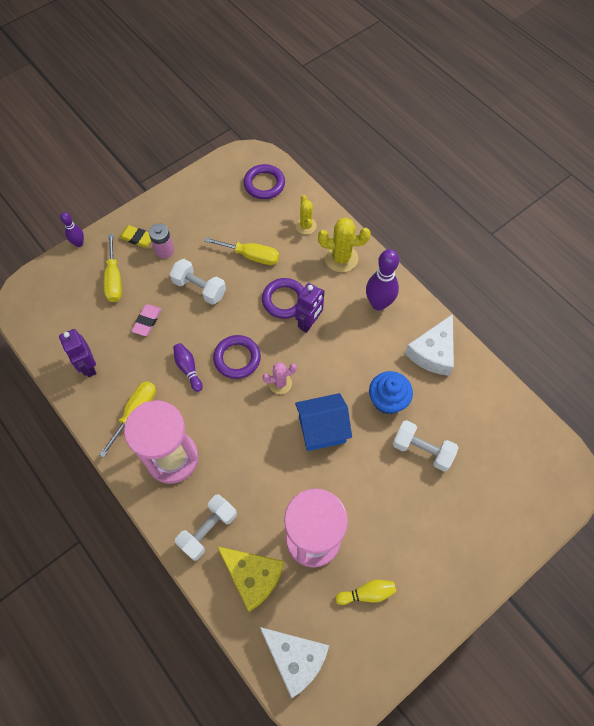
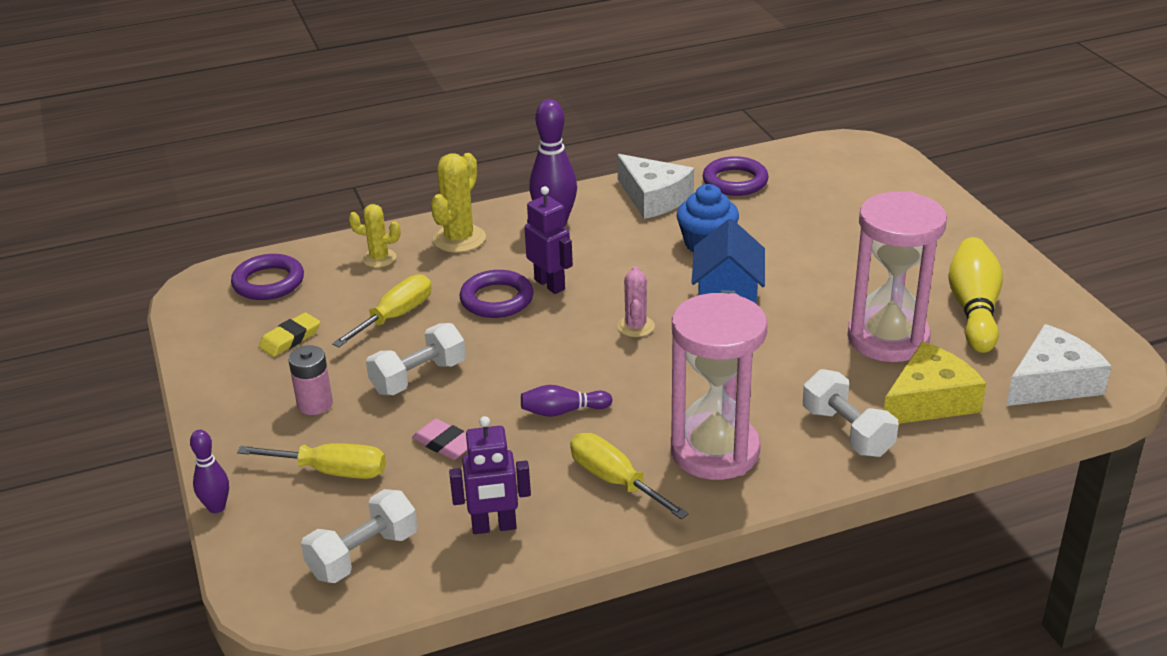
camera: 70 degrees left, 30 degrees down
yellow eraser [119,225,151,248] -> yellow eraser moved to [259,312,320,357]
purple ring [213,335,261,379] -> purple ring moved to [703,156,769,196]
yellow bowling pin [335,580,396,605] -> yellow bowling pin [948,237,1003,353], size x1.79
white dumbbell [393,420,459,472] -> white dumbbell moved to [301,489,418,583]

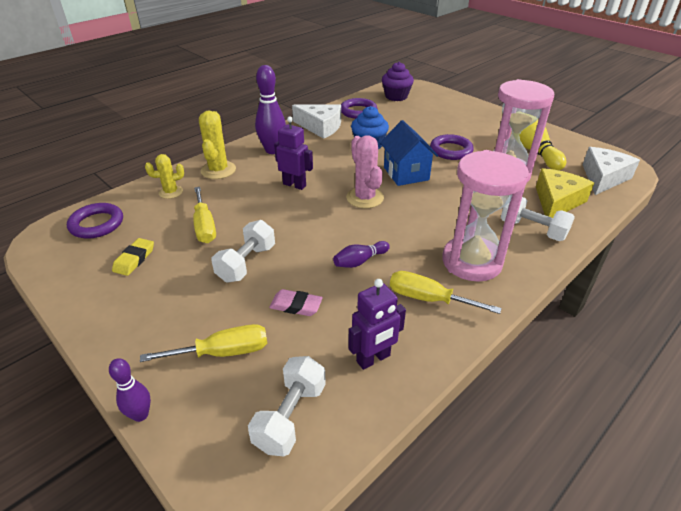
camera: 25 degrees left, 5 degrees up
pink battery [288,346,333,415] -> none
yellow screwdriver [332,274,431,347] -> yellow screwdriver turned 150 degrees clockwise [193,187,216,243]
purple ring [460,270,534,318] -> purple ring moved to [430,134,474,160]
pink cactus [617,266,655,337] -> pink cactus [346,135,384,208], size x1.57
none -> purple cupcake [382,62,414,101]

